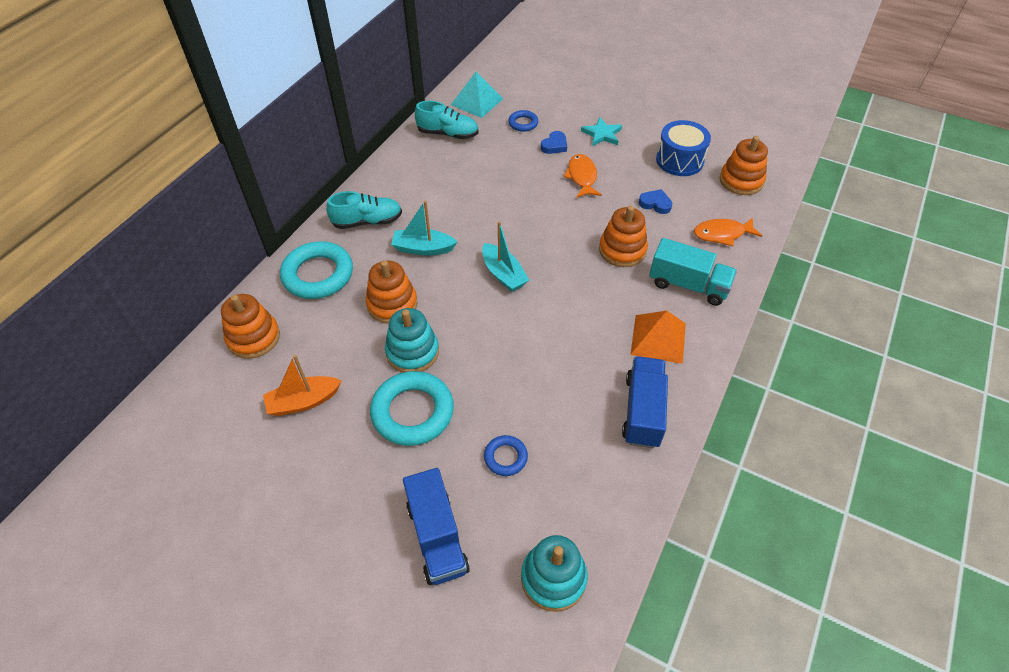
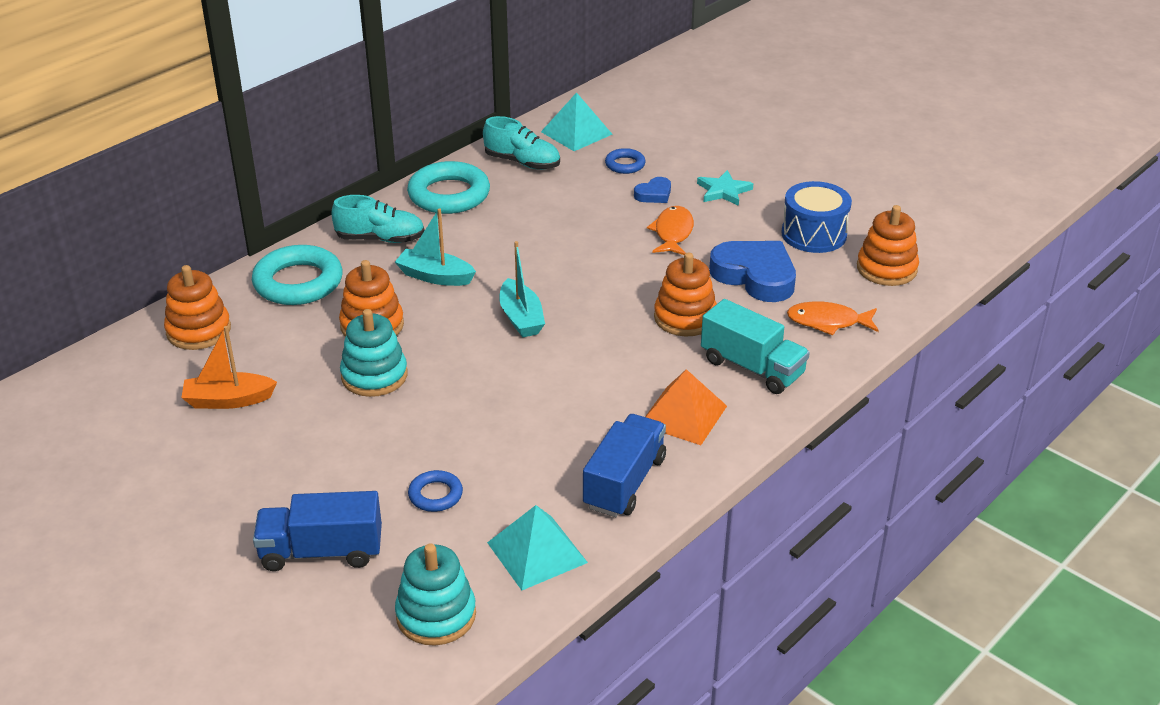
camera: 15 degrees right, 15 degrees down
turquoise ring [370,371,454,446] -> turquoise ring moved to [407,161,490,214]
blue truck [403,468,470,585] -> blue truck turned 90 degrees clockwise [253,491,382,571]
blue heart [639,189,672,214] -> blue heart [709,241,796,302], size x2.06
none -> turquoise pyramid [487,505,588,590]

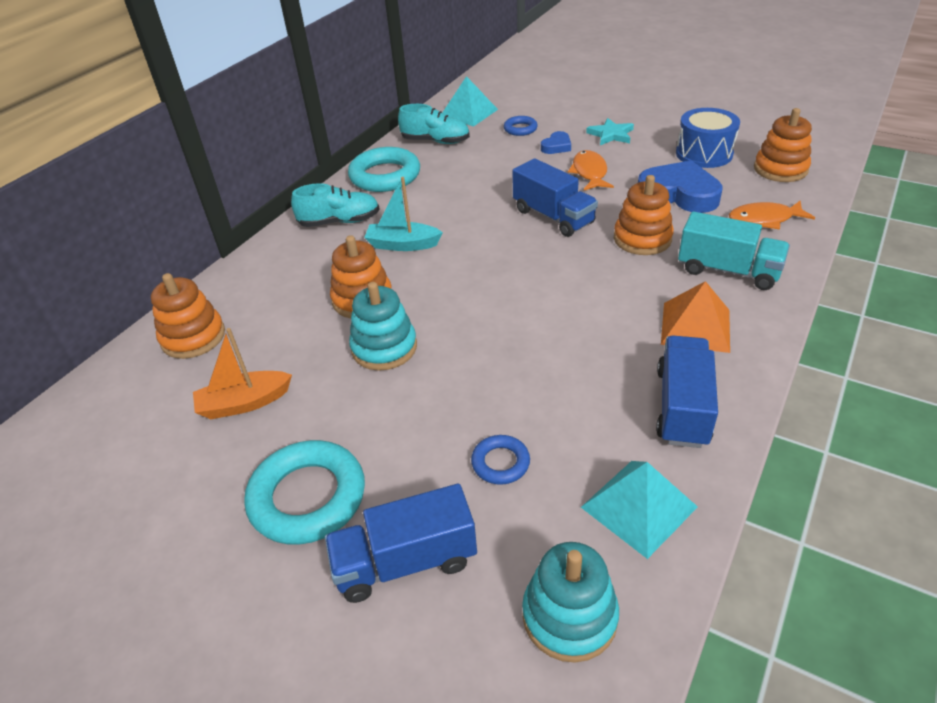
camera: 10 degrees left, 5 degrees up
turquoise ring [252,245,343,305] -> turquoise ring moved to [244,440,365,545]
turquoise boat [499,241,545,338] -> none
none -> blue truck [512,158,598,237]

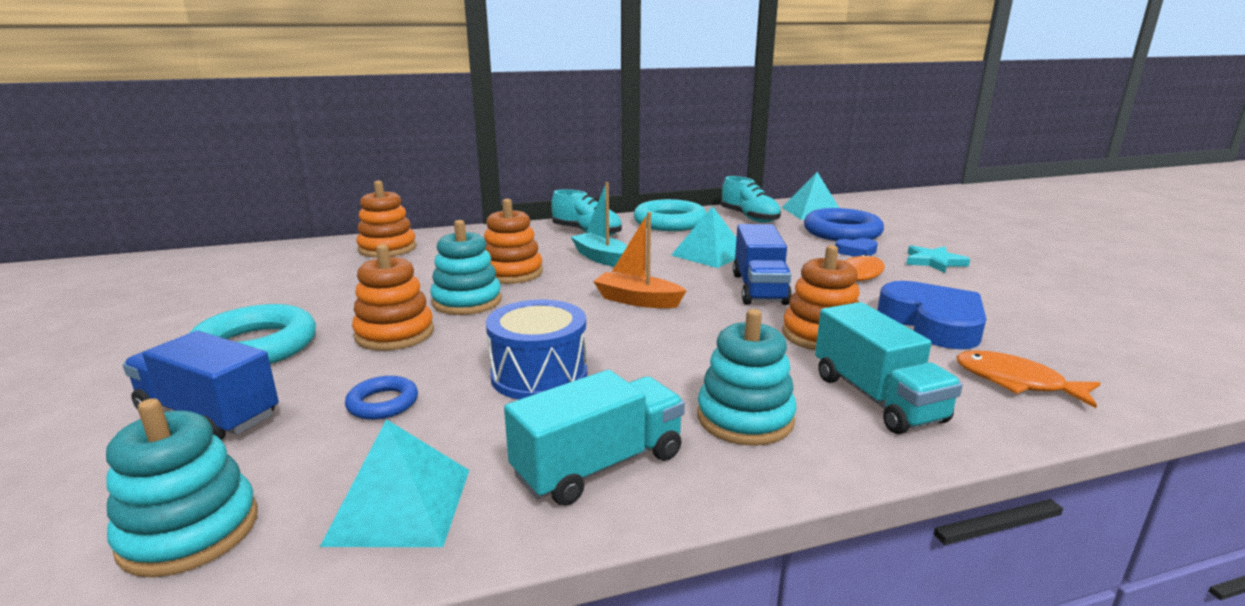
camera: 40 degrees right, 20 degrees down
orange boat [193,328,292,419] -> orange boat moved to [593,212,687,308]
blue ring [504,116,538,136] -> blue ring [804,208,884,241], size x1.97
blue truck [656,336,718,448] -> turquoise truck [504,370,685,506]
orange pyramid [661,281,730,353] -> turquoise stacking toy [697,309,797,446]
blue drum [676,108,740,168] -> blue drum moved to [486,300,587,400]
orange stacking toy [754,108,812,182] -> orange stacking toy moved to [352,244,434,351]
none -> turquoise pyramid [671,206,736,268]

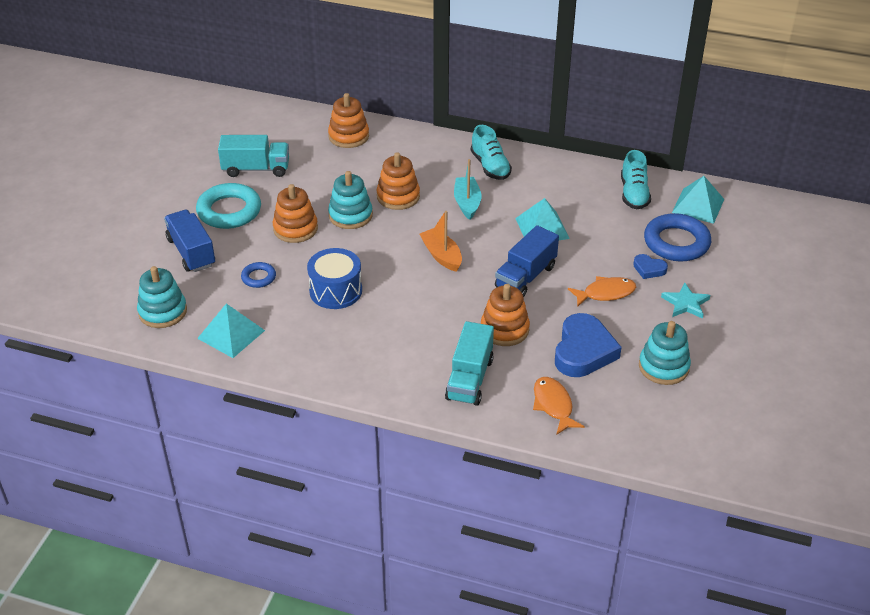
camera: 35 degrees right, 20 degrees up
turquoise truck [504,370,685,506] -> turquoise truck moved to [218,135,289,177]
turquoise ring [633,199,706,231] -> none
turquoise stacking toy [697,309,797,446] -> turquoise stacking toy moved to [639,321,691,385]

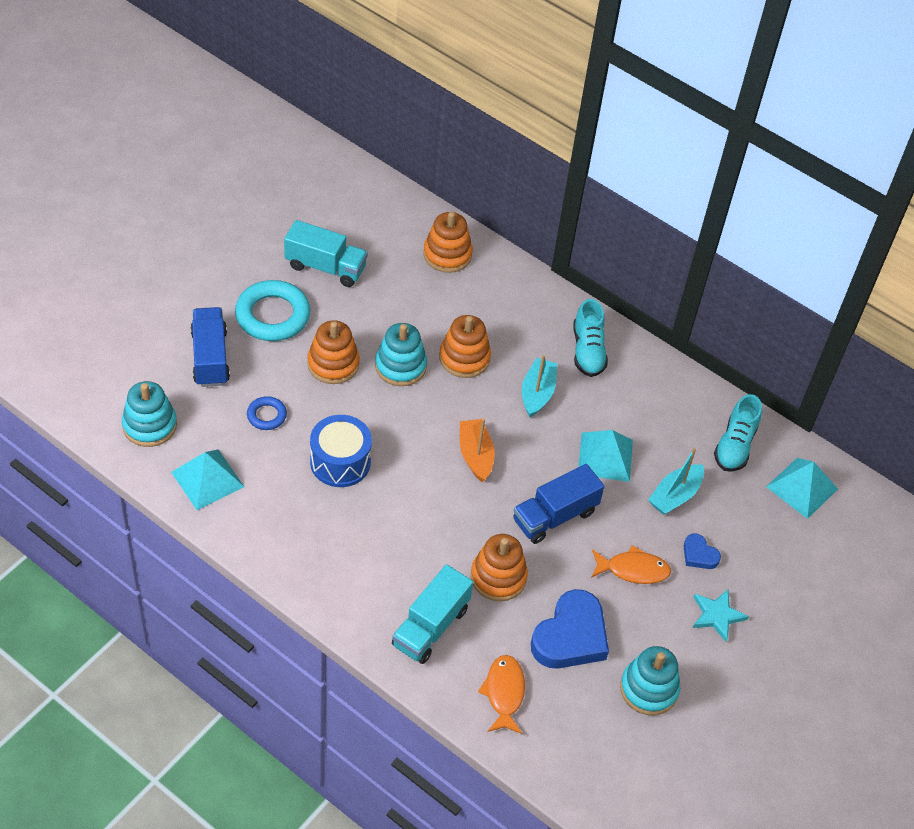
camera: 15 degrees right, 10 degrees up
blue ring [644,213,711,261] -> none
none -> turquoise boat [648,448,704,515]

